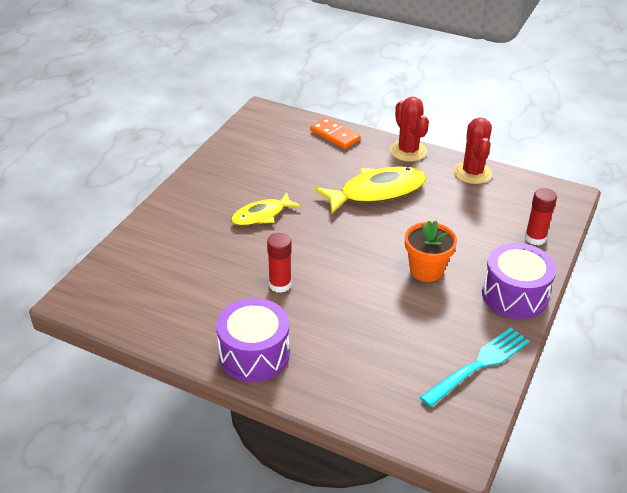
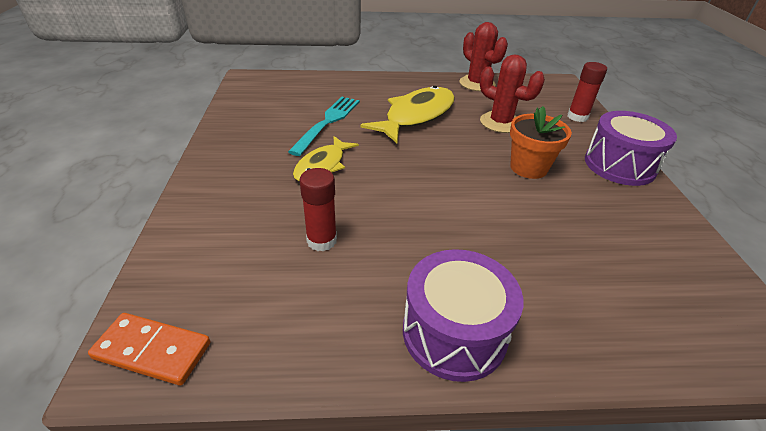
camera: 30 degrees left, 0 degrees up
red glue stick [267,233,291,293] -> red glue stick moved to [300,168,337,251]
orange domino [310,117,361,149] -> orange domino moved to [88,313,210,385]
red cactus [390,97,429,162] -> red cactus moved to [480,54,545,133]
turquoise fork [420,328,530,407] -> turquoise fork moved to [288,97,360,156]

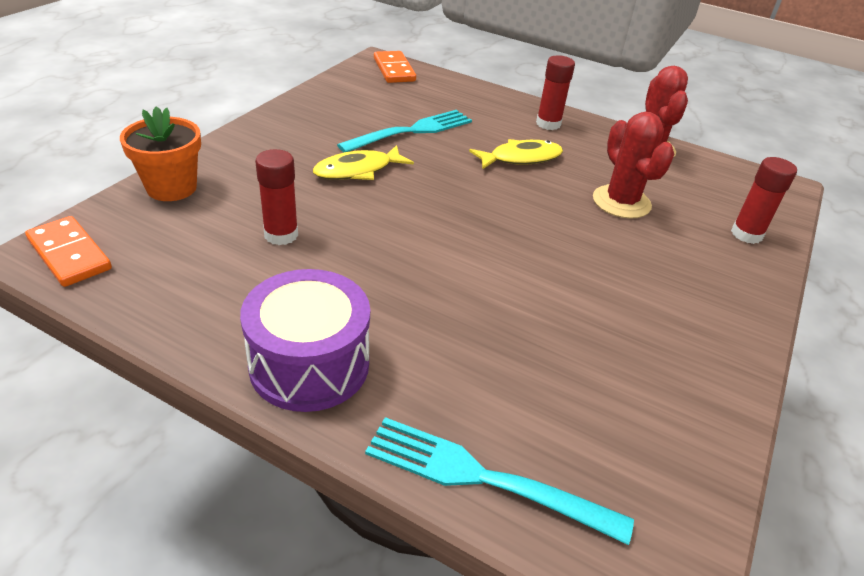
camera: 30 degrees right, 0 degrees up
yellow fish [360,86,455,143] -> yellow fish [469,139,563,169], size x0.61
orange flower pot [510,106,572,179] -> orange flower pot moved to [120,106,201,201]
purple drum [585,111,677,186] -> none
none -> turquoise fork [365,417,634,545]
none -> orange domino [374,51,416,83]
none -> red glue stick [536,55,575,130]

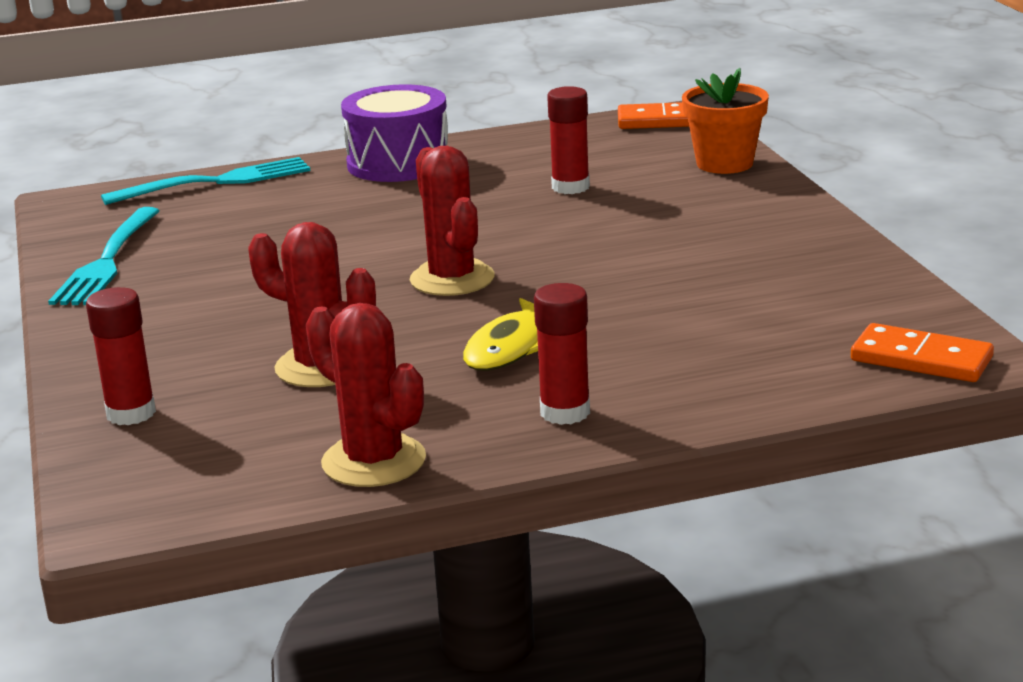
camera: 140 degrees right, 15 degrees down
yellow fish [313,145,414,180] -> none
turquoise fork [337,110,472,152] -> turquoise fork moved to [48,207,160,305]
none -> red cactus [410,146,495,296]

